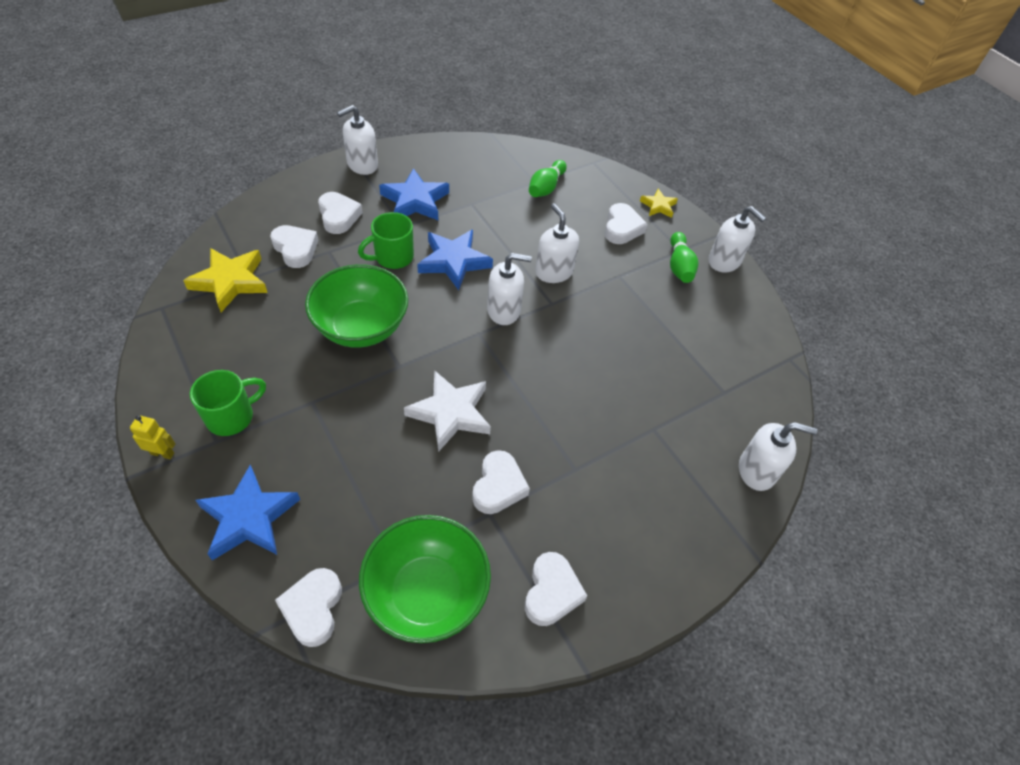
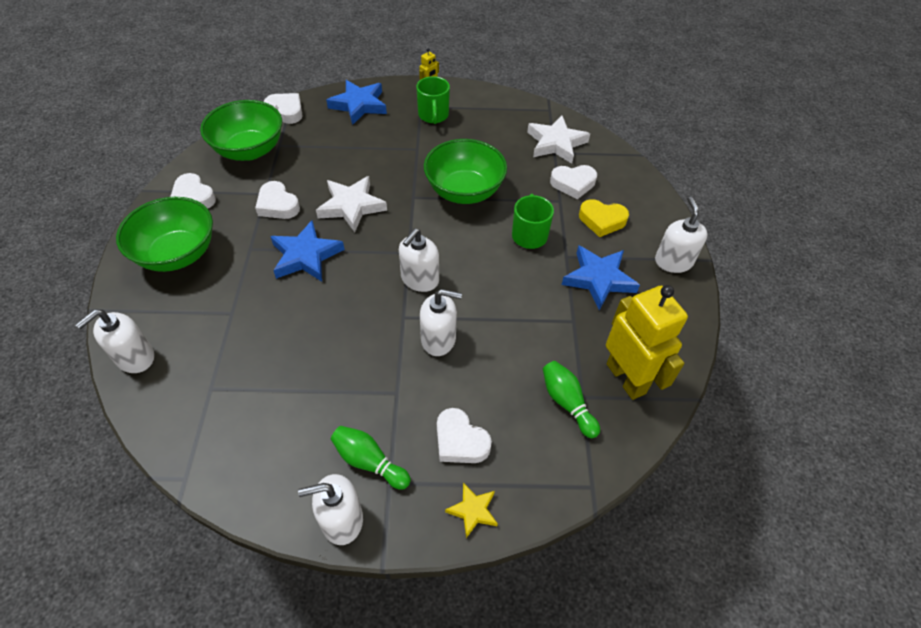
camera: 125 degrees right, 0 degrees up
yellow star [183,248,268,312] -> white star [527,116,590,164]
white heart [318,192,363,234] -> yellow heart [579,199,629,237]
blue star [417,230,493,290] -> blue star moved to [270,220,345,282]
none -> green bowl [116,197,213,272]
none -> yellow robot [606,285,688,400]

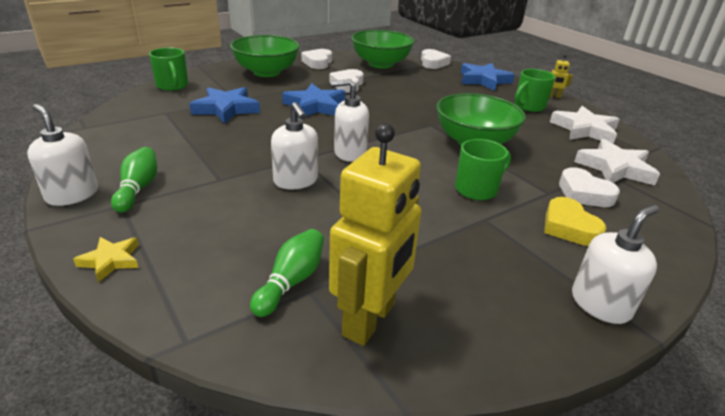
camera: 55 degrees right, 20 degrees down
white soap dispenser [75,309,154,373] -> green mug [149,47,188,91]
white star [316,176,387,232] -> white star moved to [550,106,620,144]
white heart [437,408,492,463] -> none
blue star [562,245,640,310] -> blue star moved to [189,87,260,124]

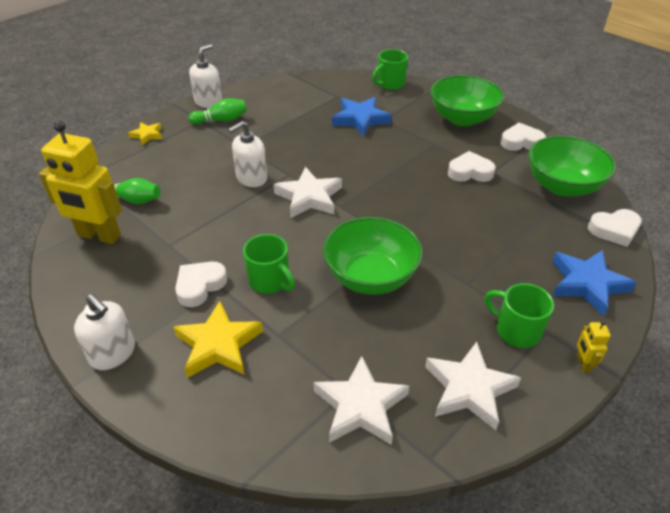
camera: 80 degrees right, 10 degrees up
blue star [282,83,345,118] -> none
white soap dispenser [331,79,369,162] -> white star [273,167,342,218]
yellow heart [544,197,606,246] -> yellow star [173,301,263,378]
white heart [559,167,620,207] -> white heart moved to [175,262,227,307]

